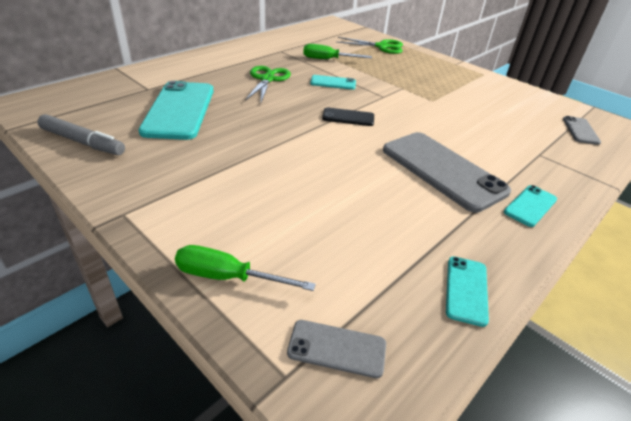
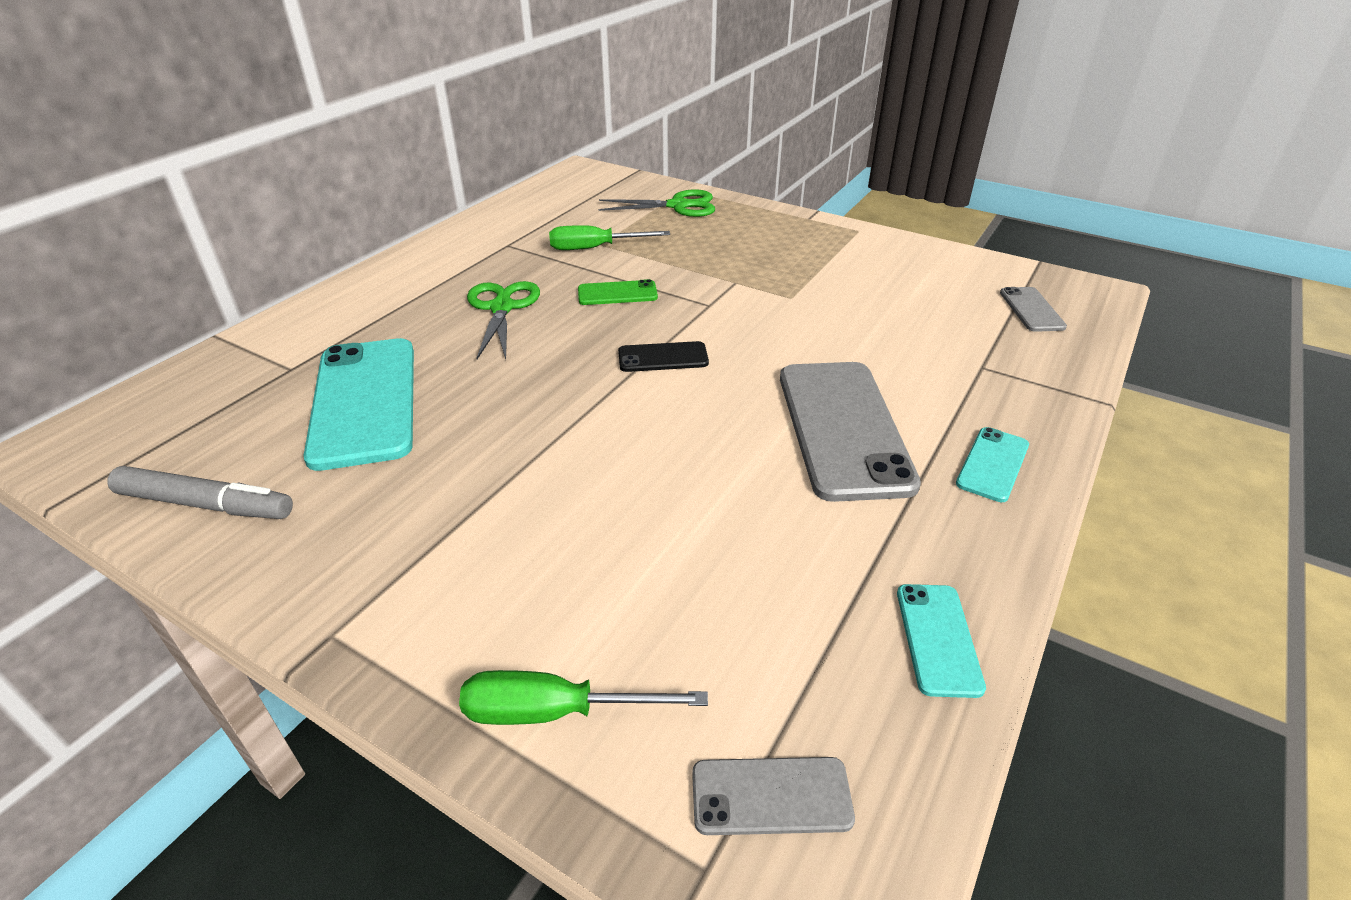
camera: 10 degrees left, 0 degrees up
turquoise phone [310,75,356,90] -> green phone [578,279,658,305]
grey phone [383,132,511,213] -> grey phone turned 45 degrees clockwise [780,362,921,502]

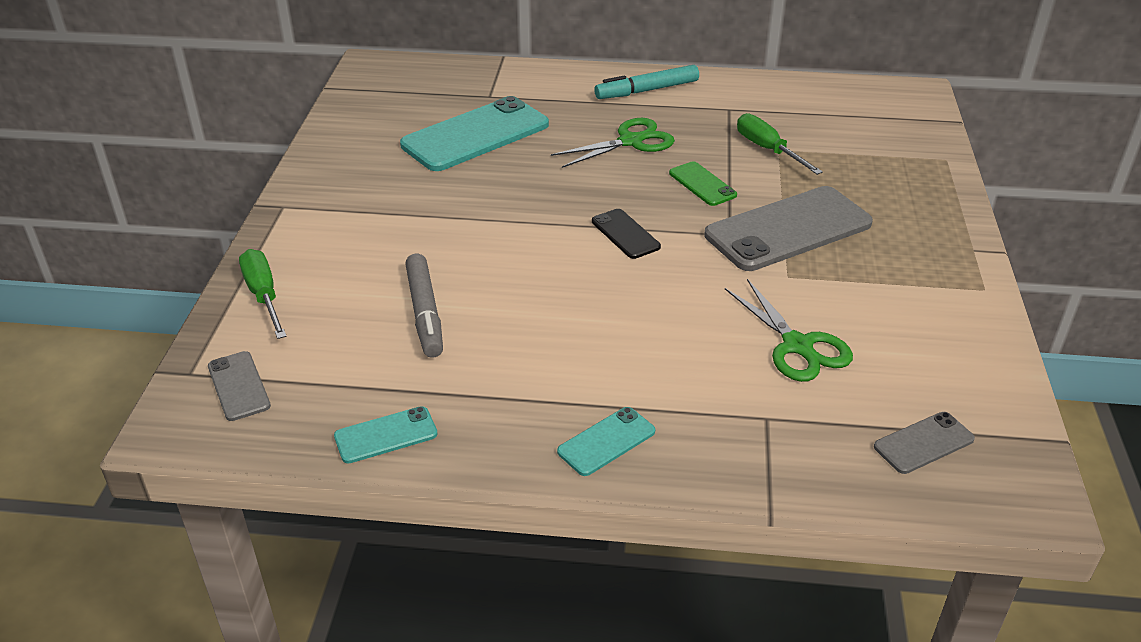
camera: 65 degrees right, 0 degrees up
grey marker [107,466,293,519] -> grey marker moved to [405,254,443,358]
green scissors [599,190,715,217] -> green scissors moved to [725,279,853,382]
grey phone [780,362,921,502] -> grey phone moved to [704,186,873,271]
turquoise phone [956,427,1029,502] -> turquoise phone turned 45 degrees counterclockwise [557,407,655,476]
none -> turquoise marker [594,65,699,99]

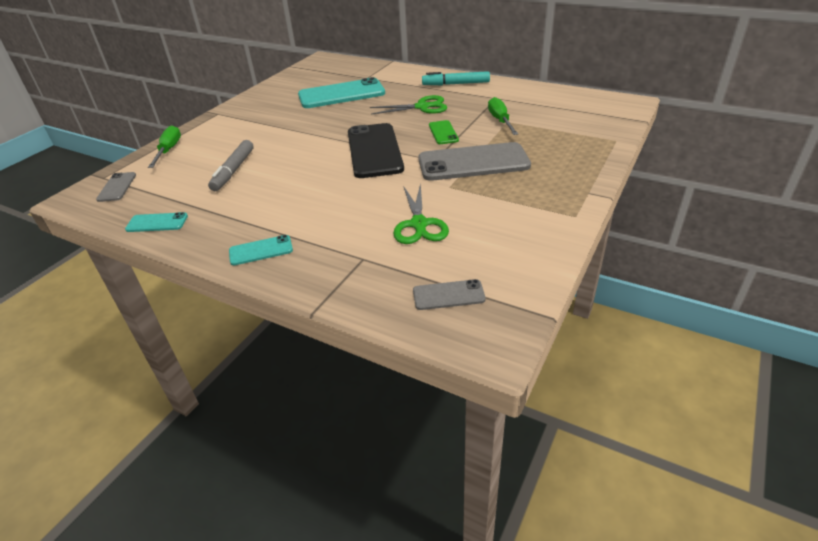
camera: 25 degrees right, 0 degrees up
black phone [592,209,661,259] -> black phone [348,123,404,178], size x2.09

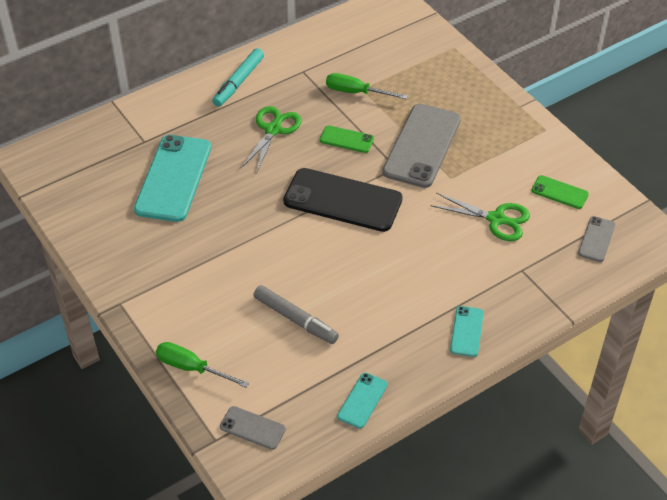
camera: 65 degrees left, 10 degrees up
none -> green phone [531,175,589,209]

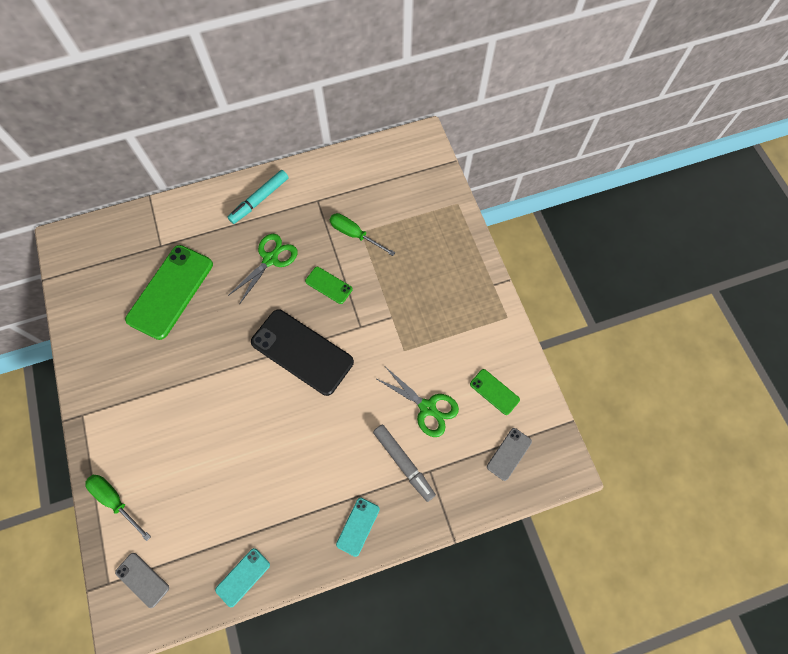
camera: 15 degrees right, 20 degrees up
turquoise phone [134,135,211,222] -> green phone [125,245,213,340]
grey marker [253,285,339,344] -> grey marker moved to [373,425,436,502]
grey phone [382,104,461,188] -> none

